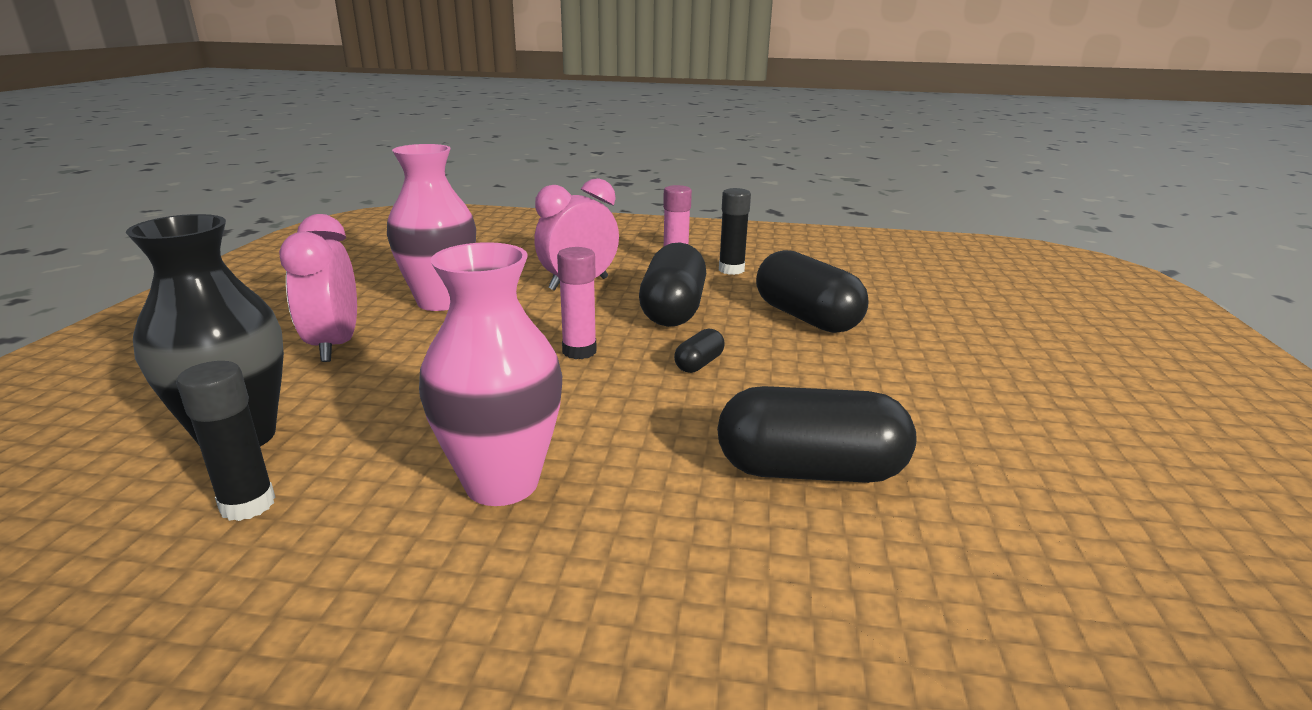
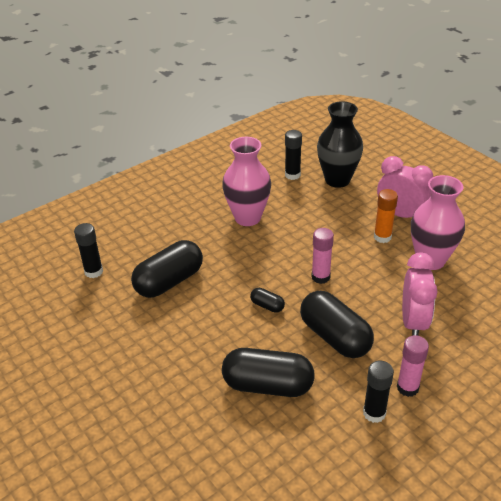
camera: 135 degrees right, 15 degrees up
black capsule [674,328,725,373] -> black capsule turned 45 degrees counterclockwise [250,288,285,313]
none -> black glue stick [74,223,103,278]
none -> orange glue stick [374,189,398,243]

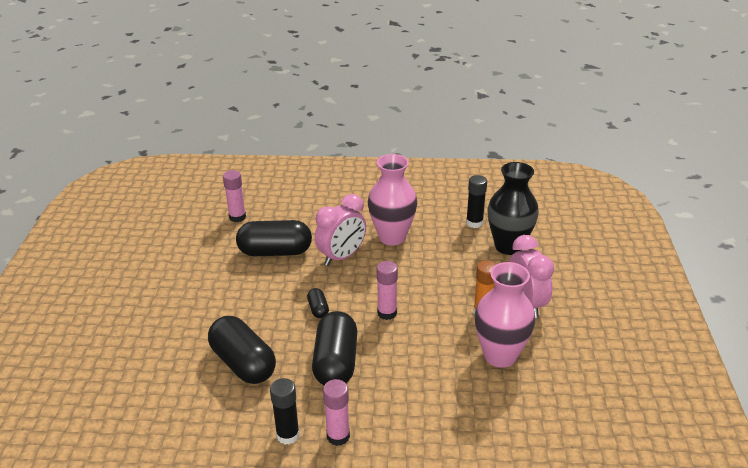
camera: 40 degrees right, 5 degrees down
black glue stick [74,223,103,278] -> pink glue stick [223,170,246,222]
pink clock [402,253,438,336] -> pink clock moved to [315,194,366,266]

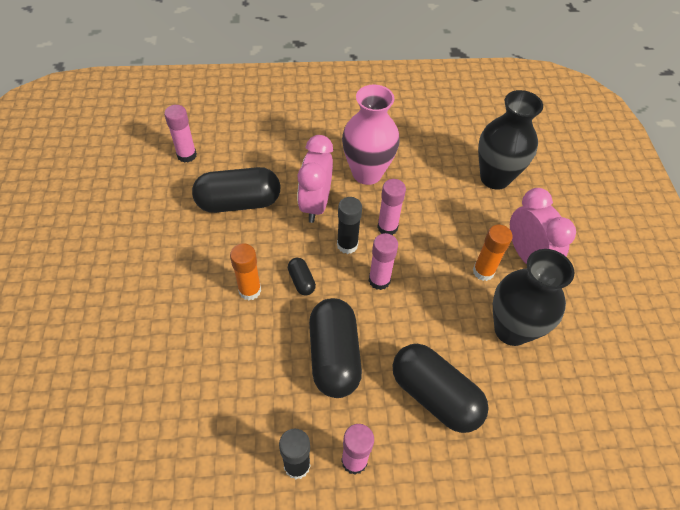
camera: 10 degrees left, 20 degrees up
black capsule [208,316,276,384] -> black capsule moved to [393,344,489,433]
pink clock [315,194,366,266] -> pink clock turned 150 degrees clockwise [297,135,333,223]
black glue stick [466,175,487,228] -> black glue stick moved to [337,197,362,254]
pink vase [474,262,535,368] -> black vase [493,249,574,346]
none -> orange glue stick [230,243,261,300]
none -> pink glue stick [377,179,406,235]

